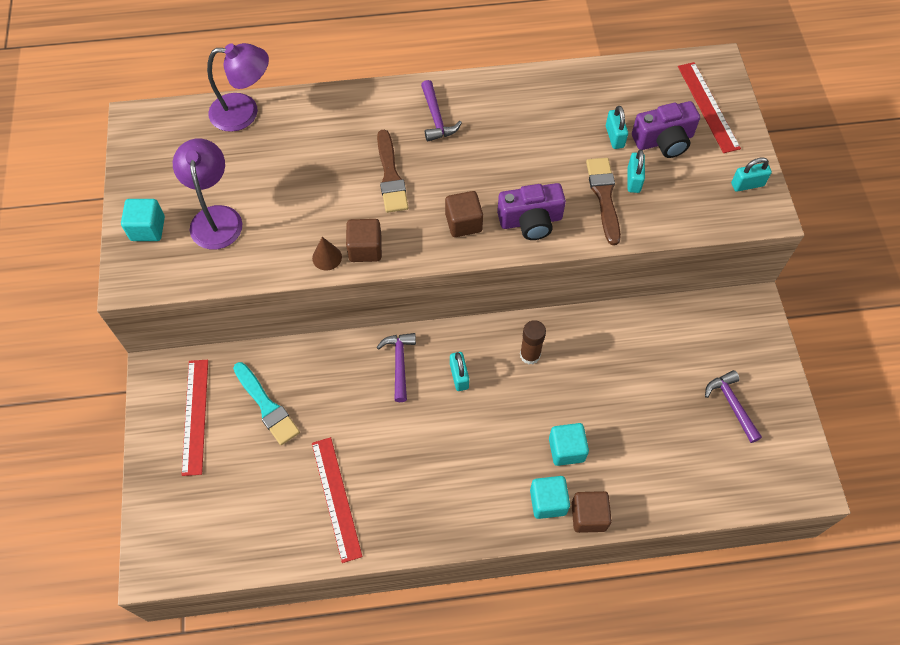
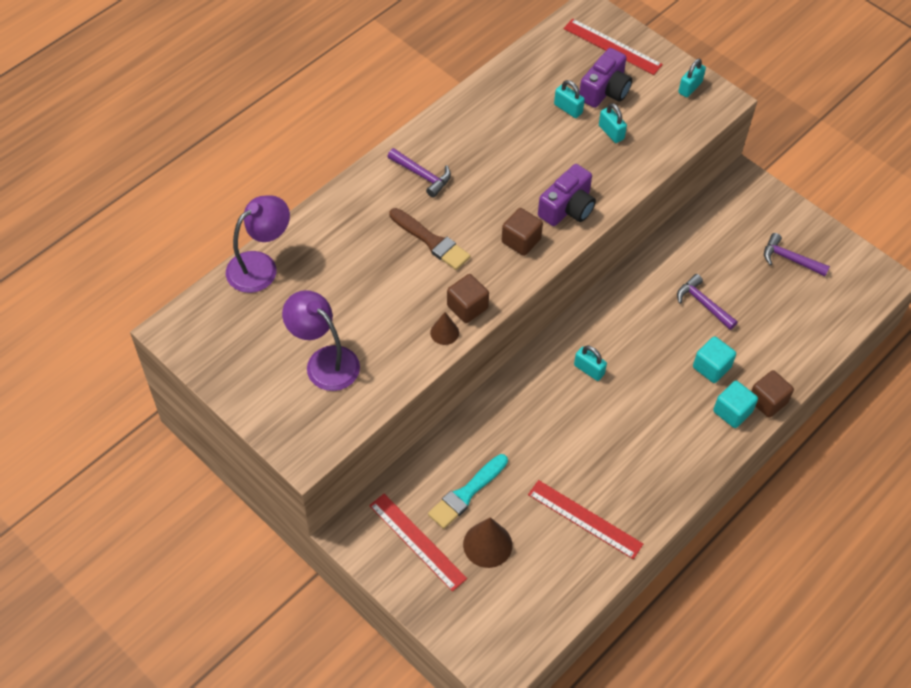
camera: 40 degrees left, 5 degrees down
turquoise cube [121,199,165,241] -> none
turquoise brush [233,362,300,445] -> turquoise brush turned 120 degrees clockwise [428,454,508,529]
purple hammer [376,333,416,402] -> purple hammer moved to [677,274,738,330]
brown glue stick [520,320,546,364] -> none
brown brush [586,158,621,245] -> none
none -> brown cone [463,517,512,568]

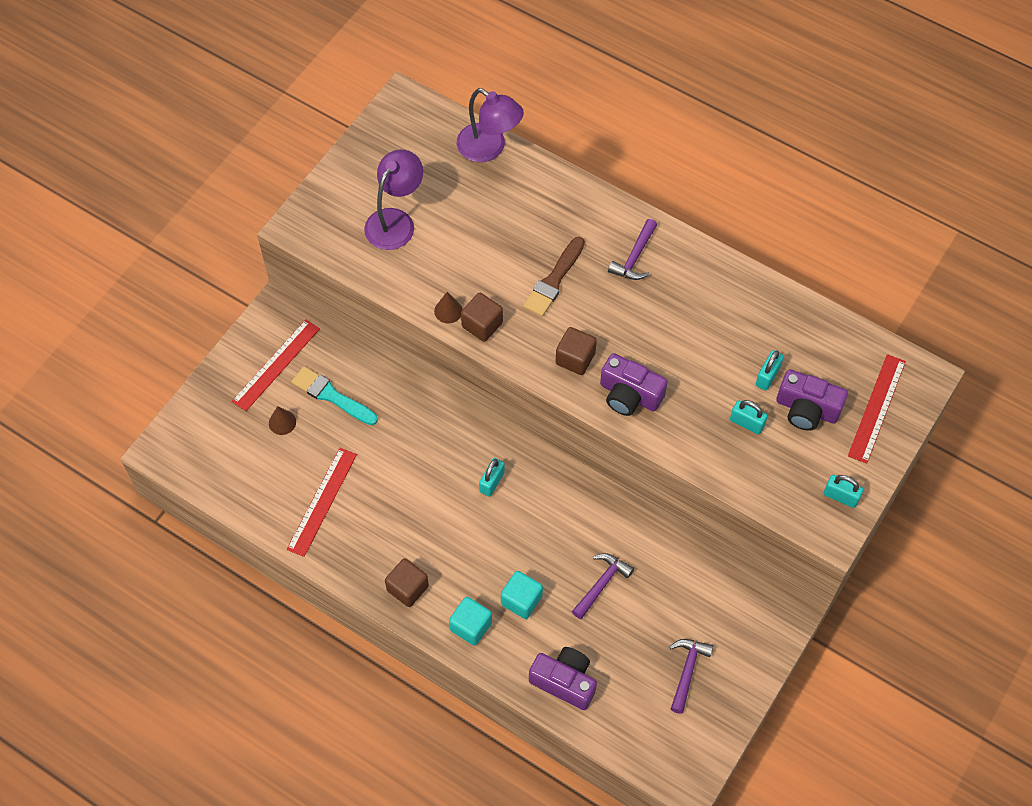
camera: 80 degrees right, 5 degrees up
brown cone [463,517,512,568] -> brown cone [269,406,296,435], size x0.59
turquoise padlock [599,103,627,143] -> turquoise padlock turned 75 degrees clockwise [730,400,768,434]
brown cube [751,370,794,418] -> brown cube moved to [385,558,429,607]
none -> purple camera [529,647,597,710]

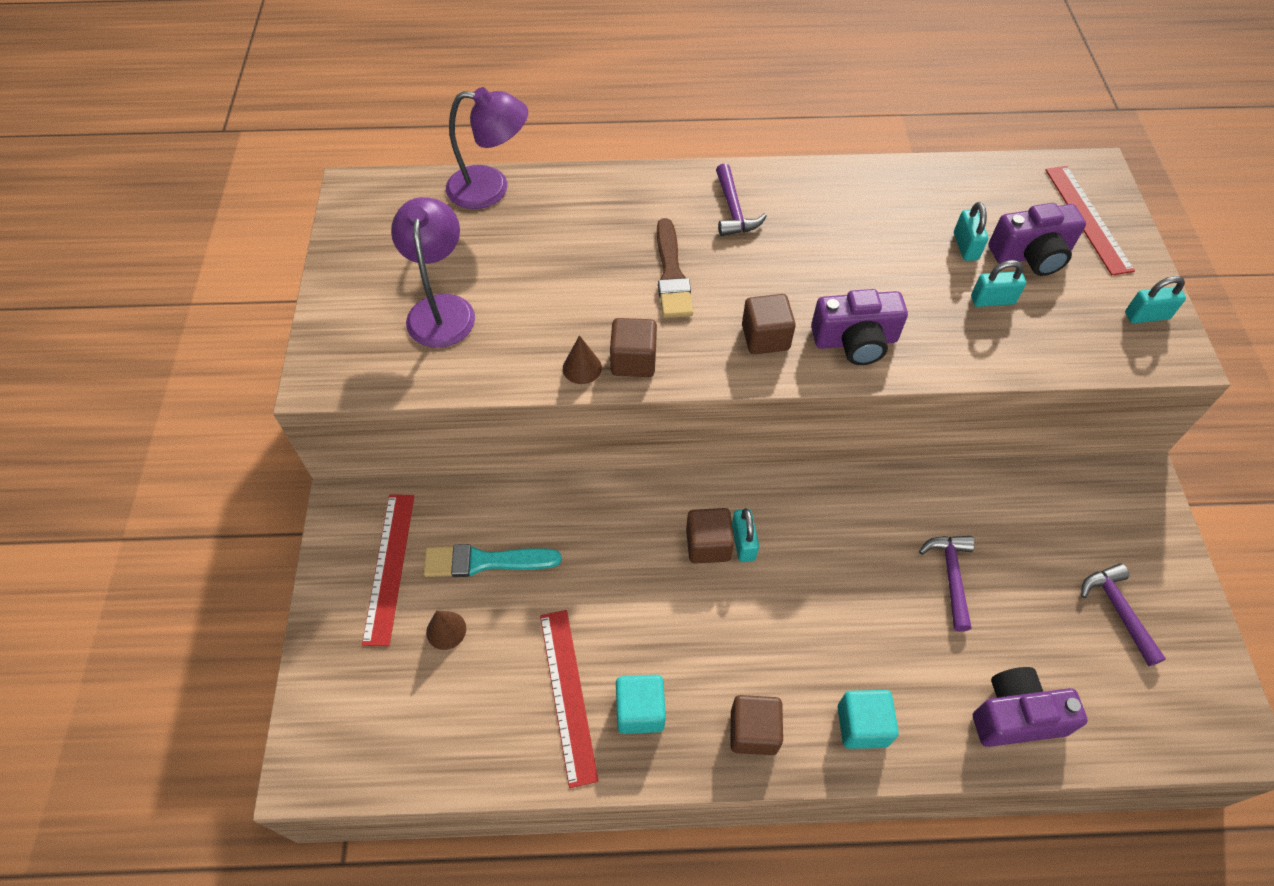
camera: 35 degrees left, 5 degrees down
turquoise cube [501,571,543,619] -> turquoise cube moved to [616,675,666,734]
none -> brown cube [686,508,734,564]

